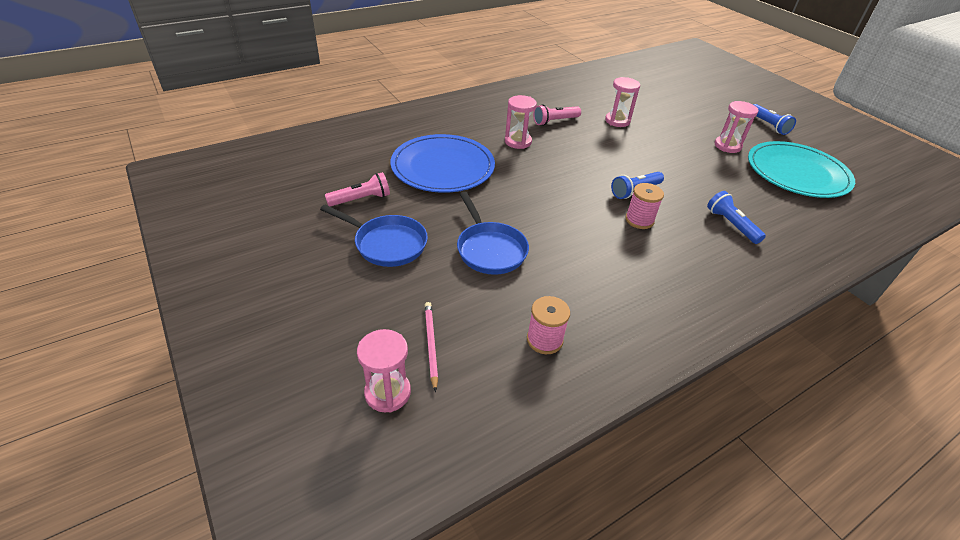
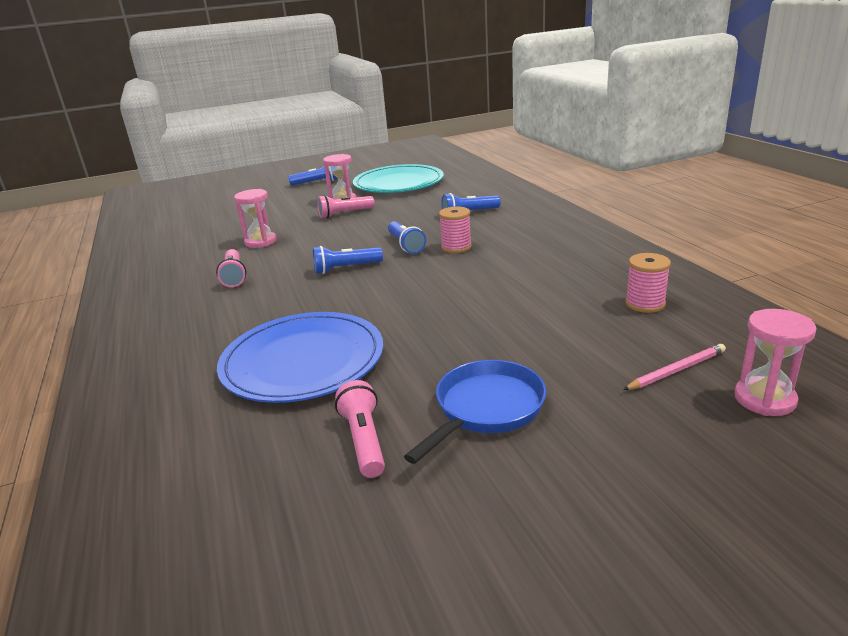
camera: 75 degrees left, 15 degrees down
pink pencil [425,302,438,392] -> pink pencil turned 150 degrees clockwise [623,344,726,390]
blue pan [457,192,529,275] -> none
pink hourglass [505,95,537,149] -> none
none -> blue flashlight [313,246,383,274]
none -> pink flashlight [317,195,375,218]

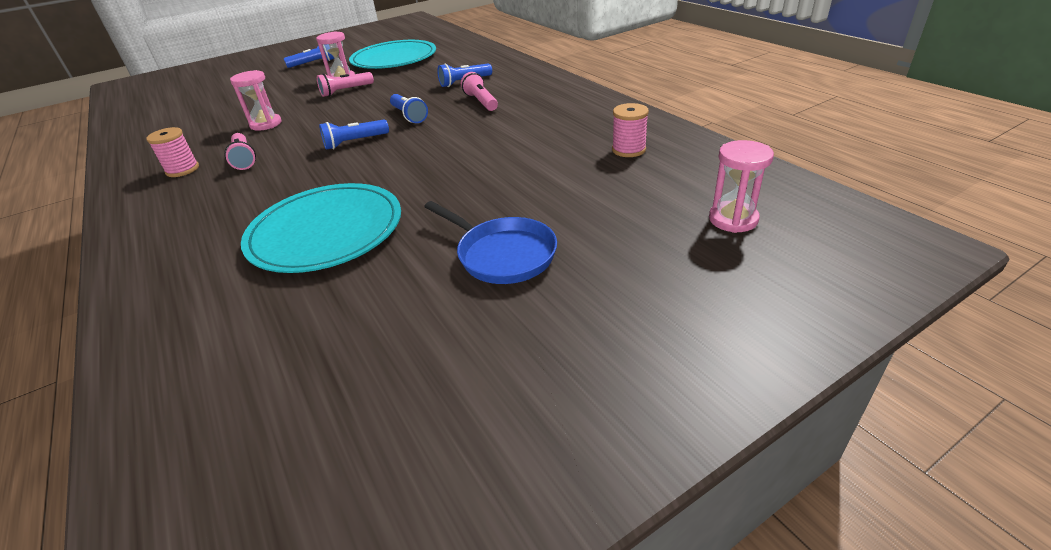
camera: 10 degrees left, 10 degrees up
blue plate [217,312,383,403] -> turquoise plate [241,183,401,273]
pink flashlight [335,380,385,478] -> pink flashlight moved to [461,72,498,111]
blue pan [404,360,547,464] -> blue pan turned 105 degrees clockwise [424,201,557,284]
pink spool [439,206,472,253] -> pink spool moved to [146,127,199,177]
pink pencil [623,344,726,390] -> none

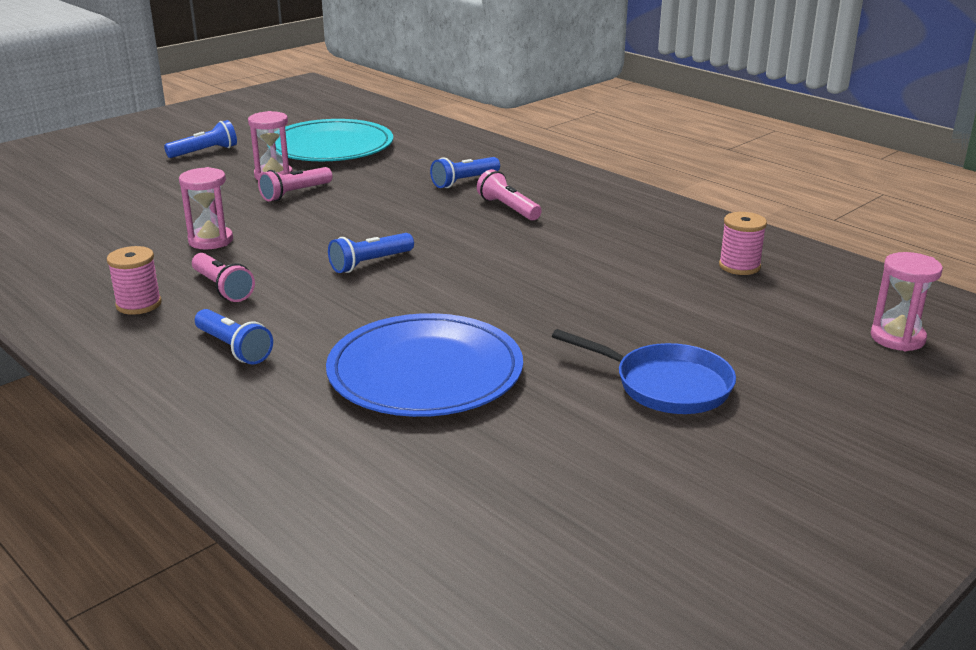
camera: 15 degrees left, 10 degrees down
turquoise plate [241,183,401,273] -> blue plate [326,313,523,417]
blue flashlight [390,94,428,123] -> blue flashlight moved to [195,309,273,364]

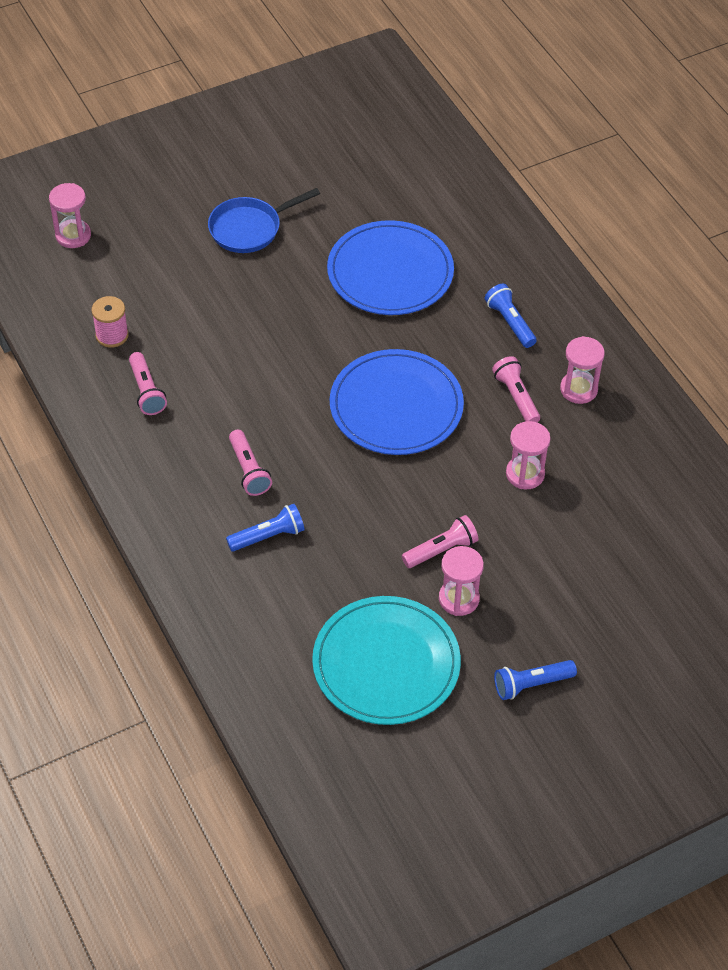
camera: 165 degrees left, 25 degrees up
pink spool [107,246,162,315] -> pink hourglass [560,336,605,404]
blue flashlight [328,233,414,273] -> blue plate [330,349,464,455]
blue pan [552,329,736,414] -> blue pan turned 75 degrees counterclockwise [208,188,320,253]
none -> pink flashlight [129,352,167,415]

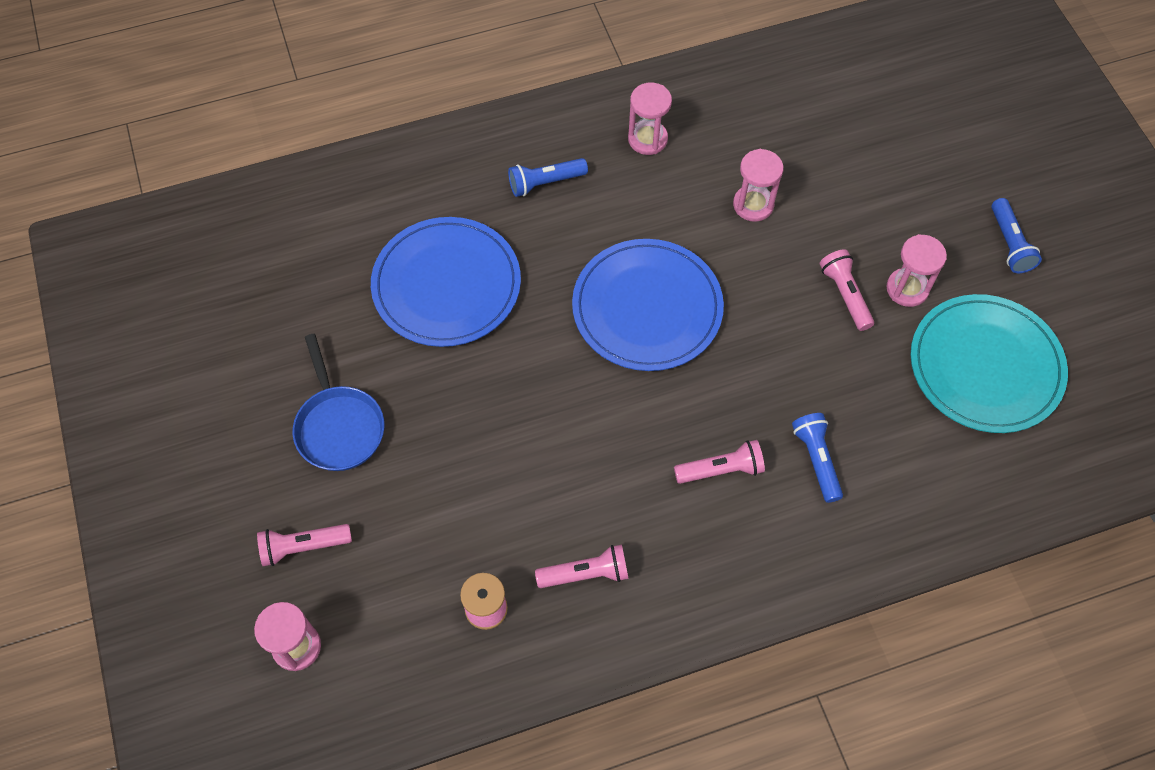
camera: 80 degrees left, 10 degrees up
pink flashlight [492,356,540,422] -> pink flashlight moved to [257,524,352,566]

